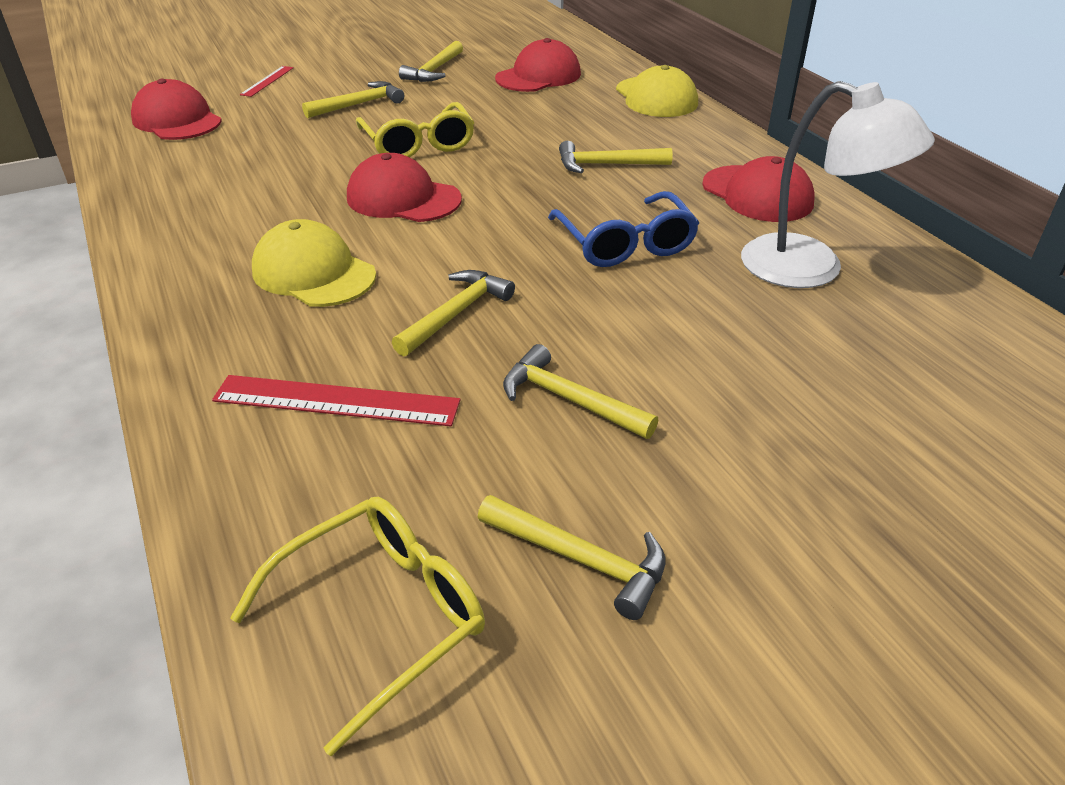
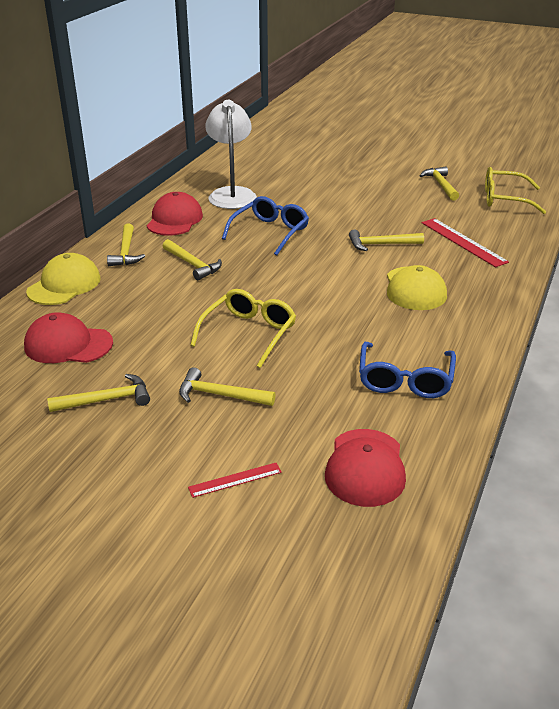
camera: 130 degrees left, 5 degrees down
red cap [347,153,462,222] -> none
yellow hammer [503,344,658,439] -> yellow hammer moved to [107,223,145,266]
none -> blue glasses [359,342,456,398]

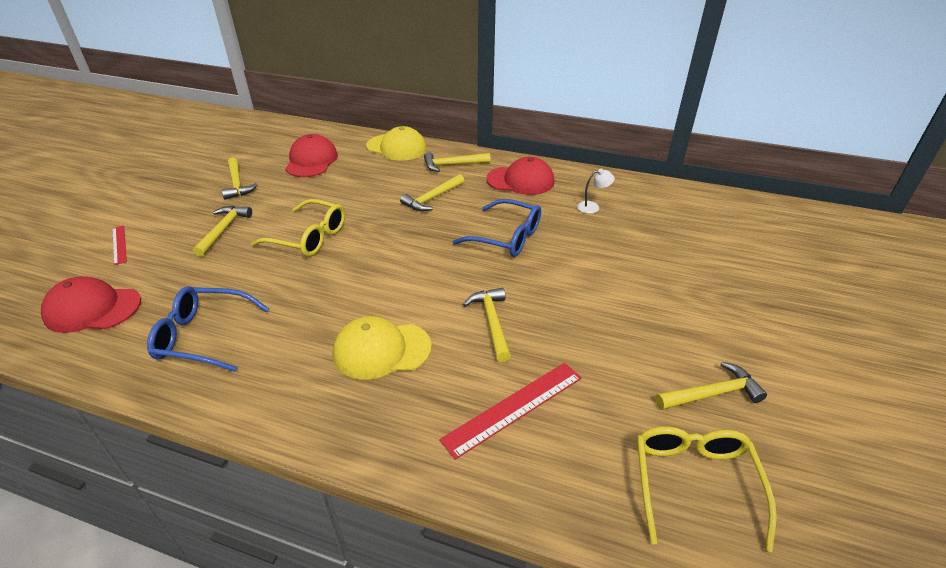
camera: 85 degrees right, 5 degrees up
white lamp [205,100,257,209] -> white lamp [577,169,615,214], size x0.41

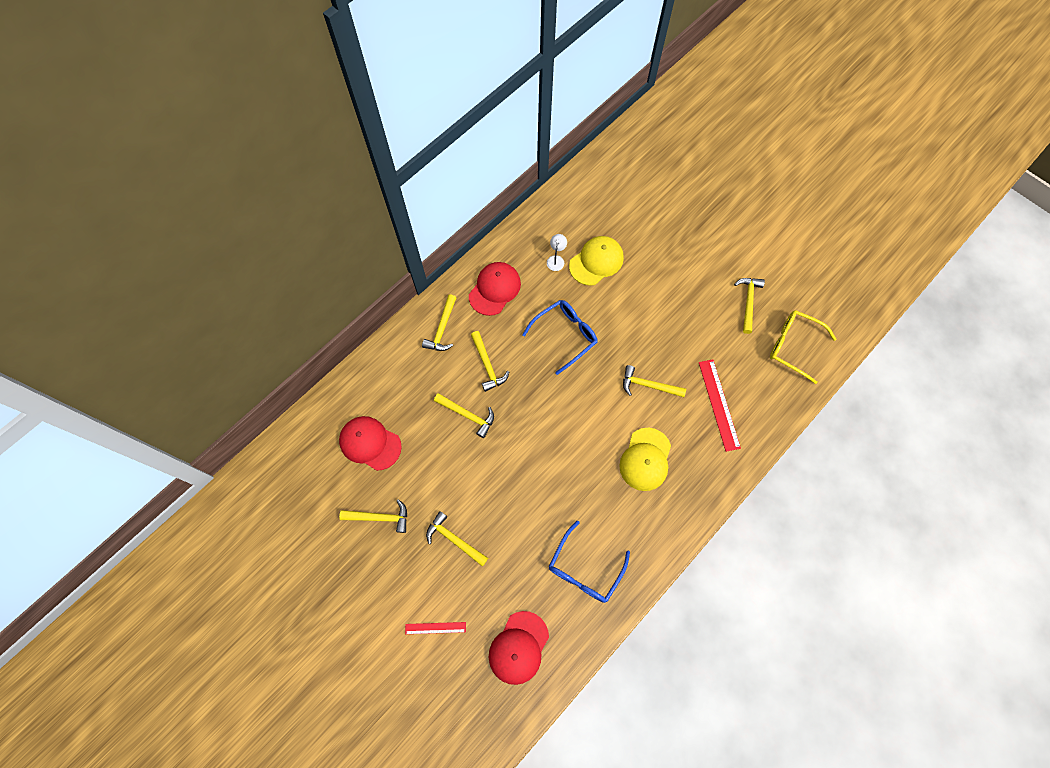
camera: 65 degrees left, 30 degrees up
yellow glasses [251,199,345,257] -> none
yellow cap [366,126,427,161] -> yellow cap moved to [569,236,624,286]
none -> yellow hammer [434,393,494,438]

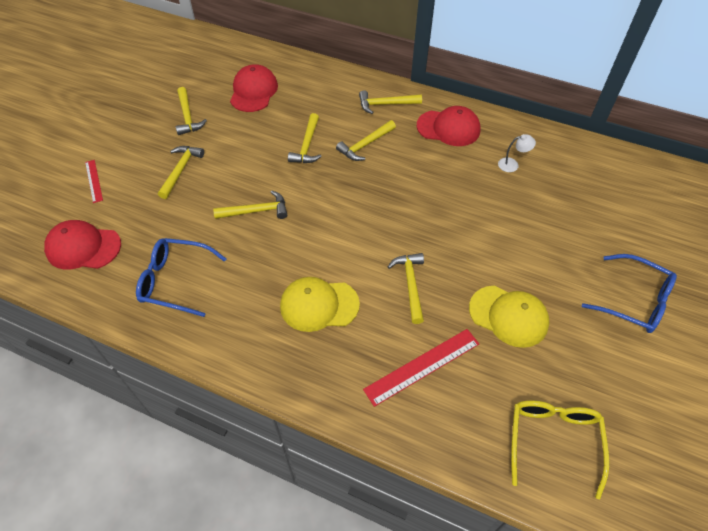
camera: 70 degrees right, 15 degrees down
blue glasses [522,300,597,375] -> blue glasses moved to [582,254,677,333]
yellow cap [569,236,624,286] -> yellow cap moved to [469,286,549,348]
yellow hammer [734,278,765,334] -> yellow hammer moved to [213,191,287,219]

